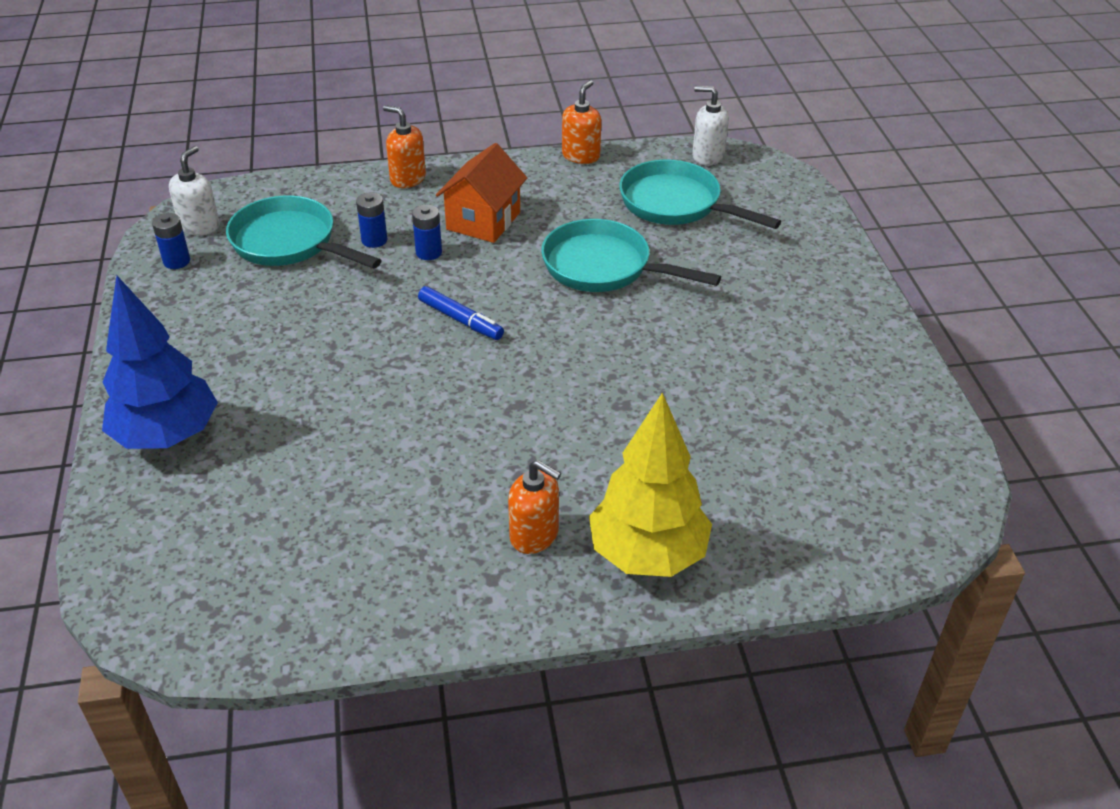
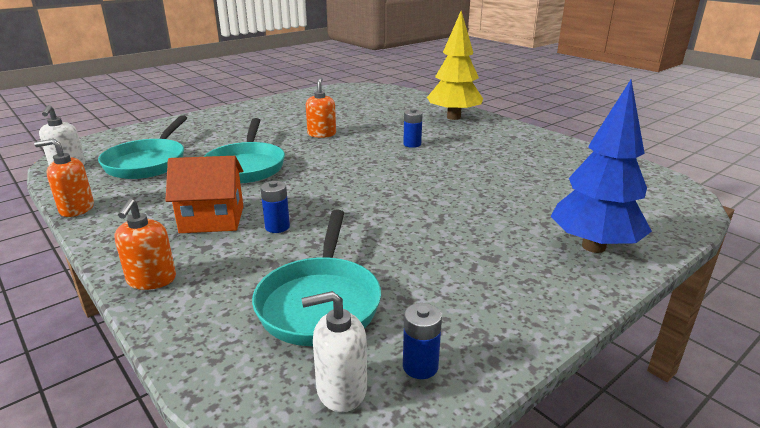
camera: 120 degrees left, 15 degrees down
blue battery [356,192,387,248] -> blue battery moved to [403,109,423,148]
blue marker [418,286,504,340] -> none
orange soap dispenser [508,460,561,554] -> orange soap dispenser moved to [306,78,336,138]

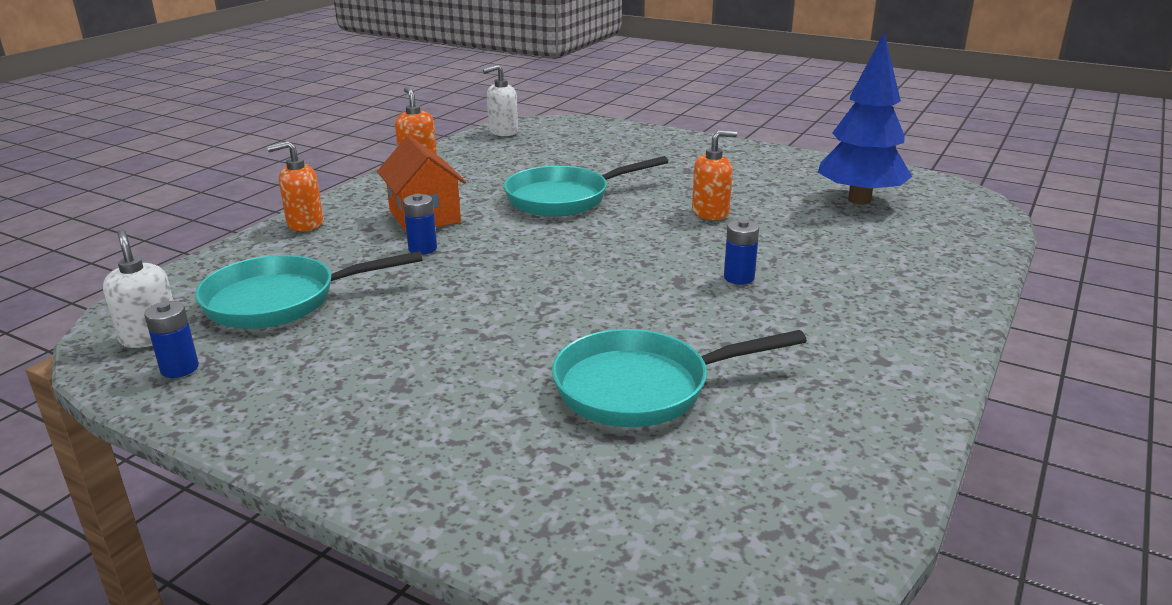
camera: 70 degrees right, 0 degrees up
turquoise pan [98,115,187,179] -> turquoise pan moved to [552,329,807,427]
yellow tree [427,11,483,120] -> none
blue tree [550,80,652,253] -> blue tree moved to [818,32,912,205]

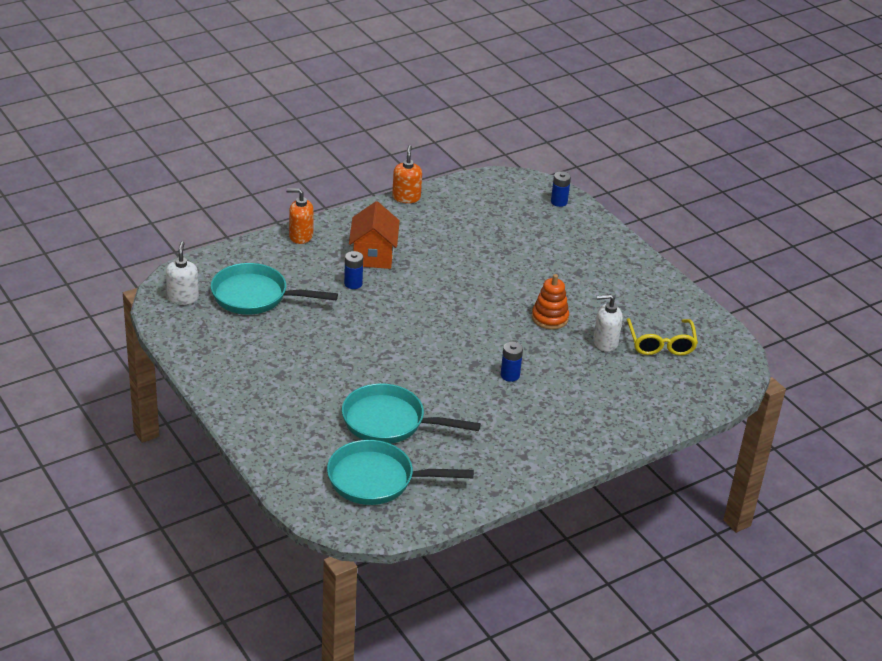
camera: 25 degrees right, 10 degrees up
blue battery [144,301,199,378] -> blue battery moved to [551,171,571,207]
white soap dispenser [483,65,518,136] -> white soap dispenser moved to [593,294,623,352]
turquoise pan [504,156,668,216] -> turquoise pan moved to [327,440,474,505]
orange soap dispenser [692,130,737,220] -> orange stacking toy [532,274,569,329]
blue tree [818,32,912,205] -> yellow glasses [627,318,698,356]

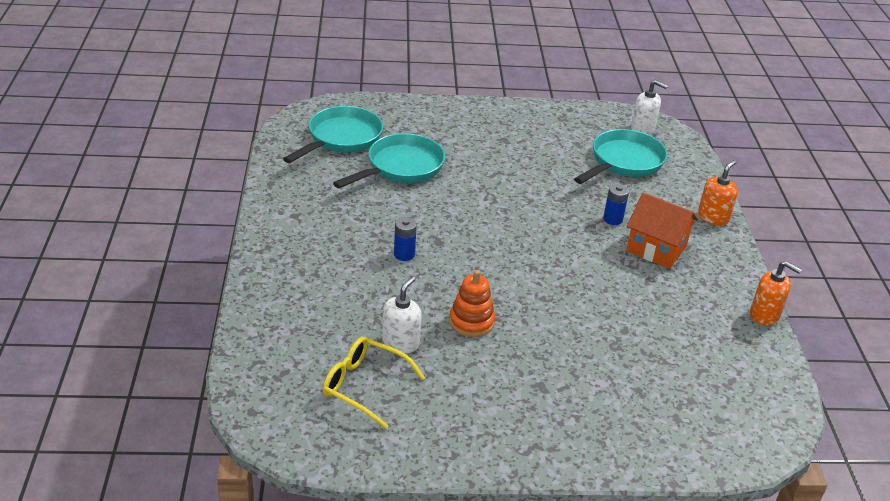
camera: 120 degrees right, 0 degrees up
blue battery [551,171,571,207] -> none

